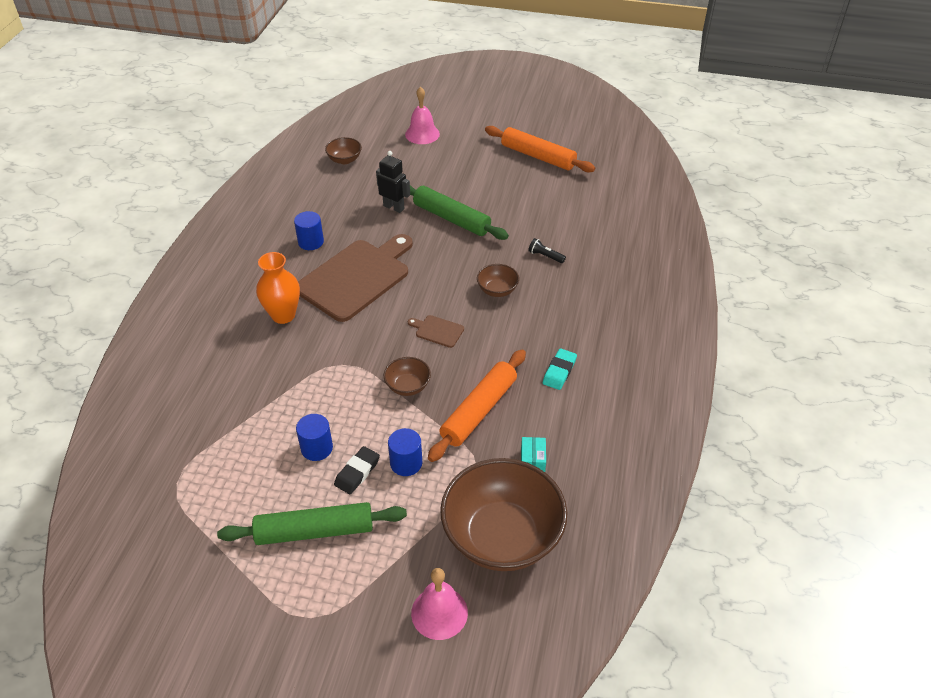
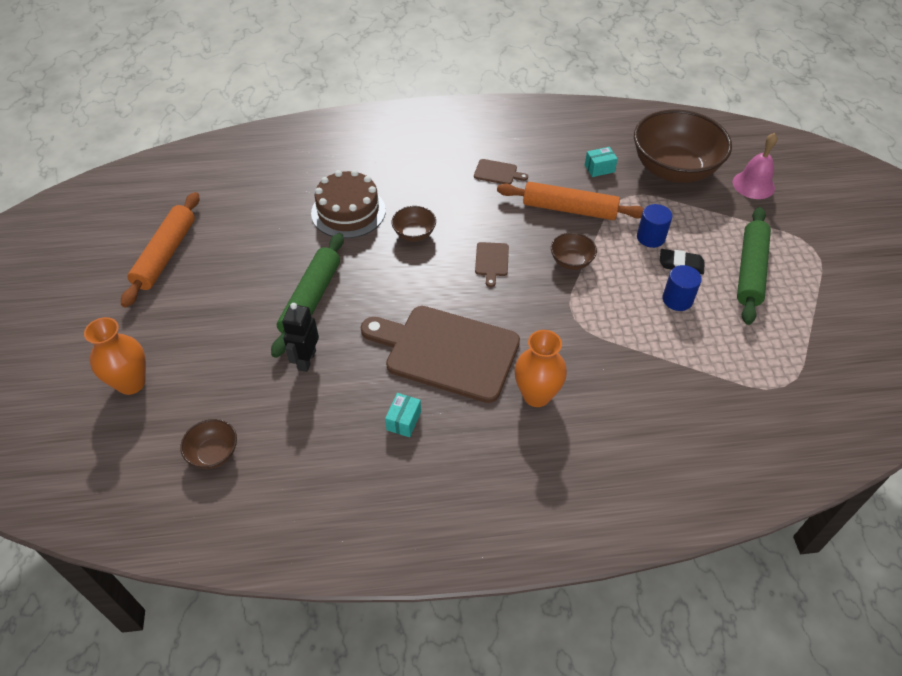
camera: 110 degrees left, 5 degrees up
green rolling pin [217,502,407,545] -> green rolling pin turned 45 degrees clockwise [737,207,771,325]
blue cylinder [294,211,324,250] -> turquoise box [385,393,421,437]
pink bell [405,86,440,144] -> orange vase [84,317,146,395]
black flashlight [528,238,566,263] -> brown cake [311,170,386,238]
turquoise eraser [543,349,577,390] -> brown cutting board [474,159,528,184]

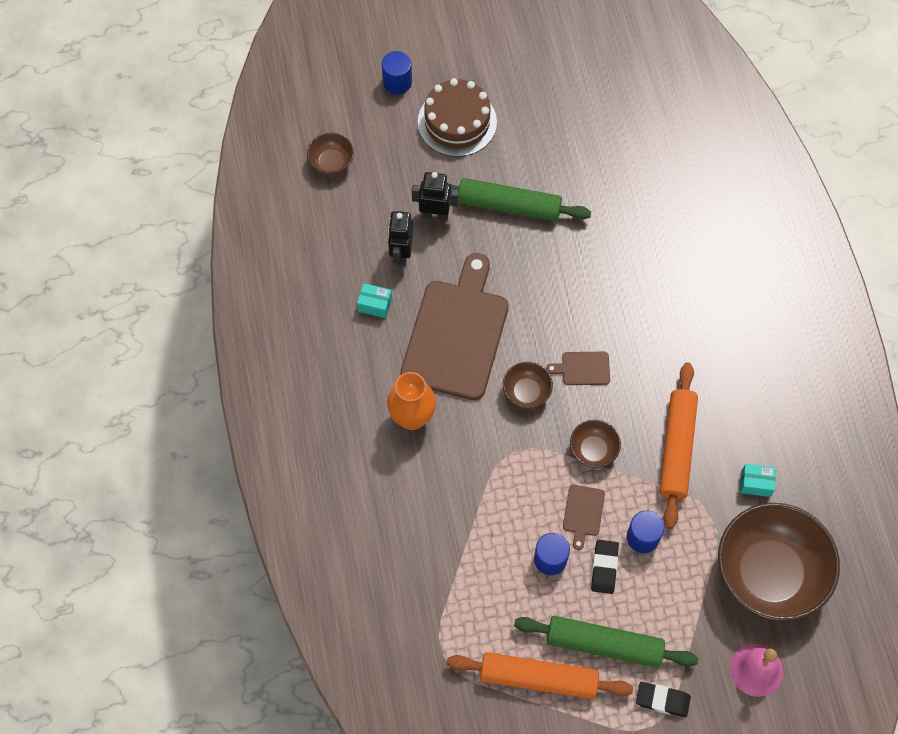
camera: 85 degrees right, 15 degrees up
orange vase [84,317,146,395] -> blue cylinder [382,51,412,94]
orange rolling pin [121,192,199,308] -> orange rolling pin moved to [447,652,633,699]
brown cake [311,170,386,238] -> brown cake moved to [418,78,497,157]
brown bowl [392,206,436,241] -> brown bowl moved to [503,362,553,408]
brown cutting board [474,159,528,184] -> brown cutting board moved to [563,485,605,550]
turquoise box [585,147,618,177] -> turquoise box turned 60 degrees counterclockwise [740,464,776,497]
none -> black robot [388,211,413,266]
none -> black eraser [636,682,691,717]

